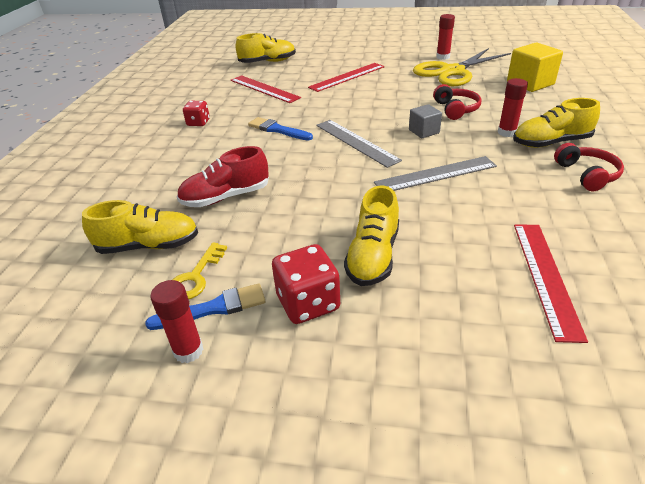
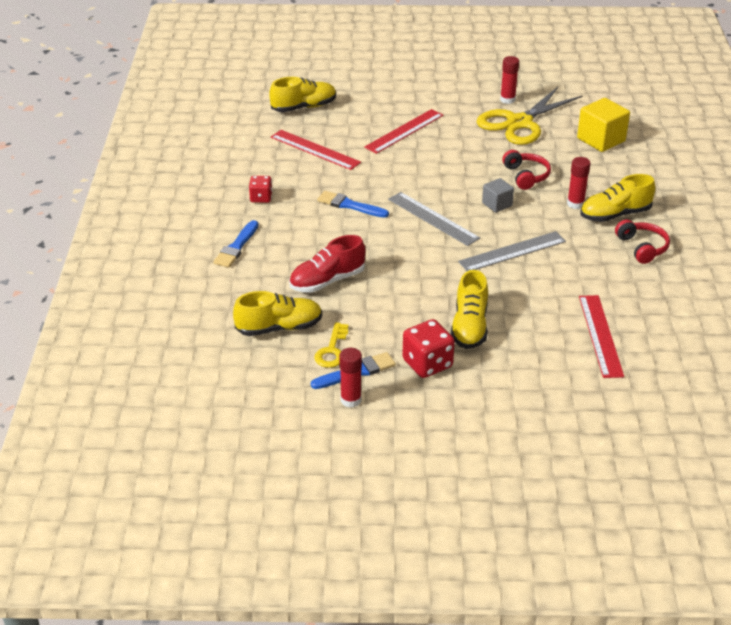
camera: 10 degrees left, 0 degrees up
none -> blue brush [213,220,258,268]

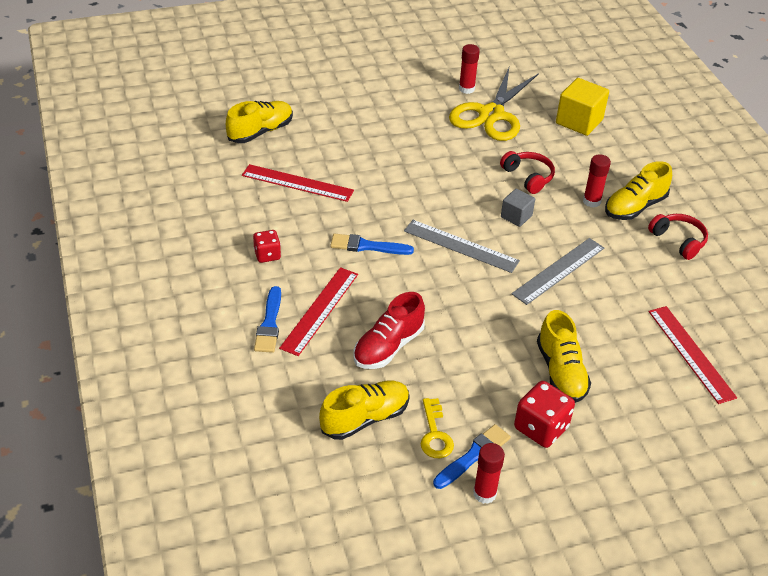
camera: 20 degrees left, 5 degrees up
red ruler [364,109,444,154] -> red ruler moved to [279,267,358,356]

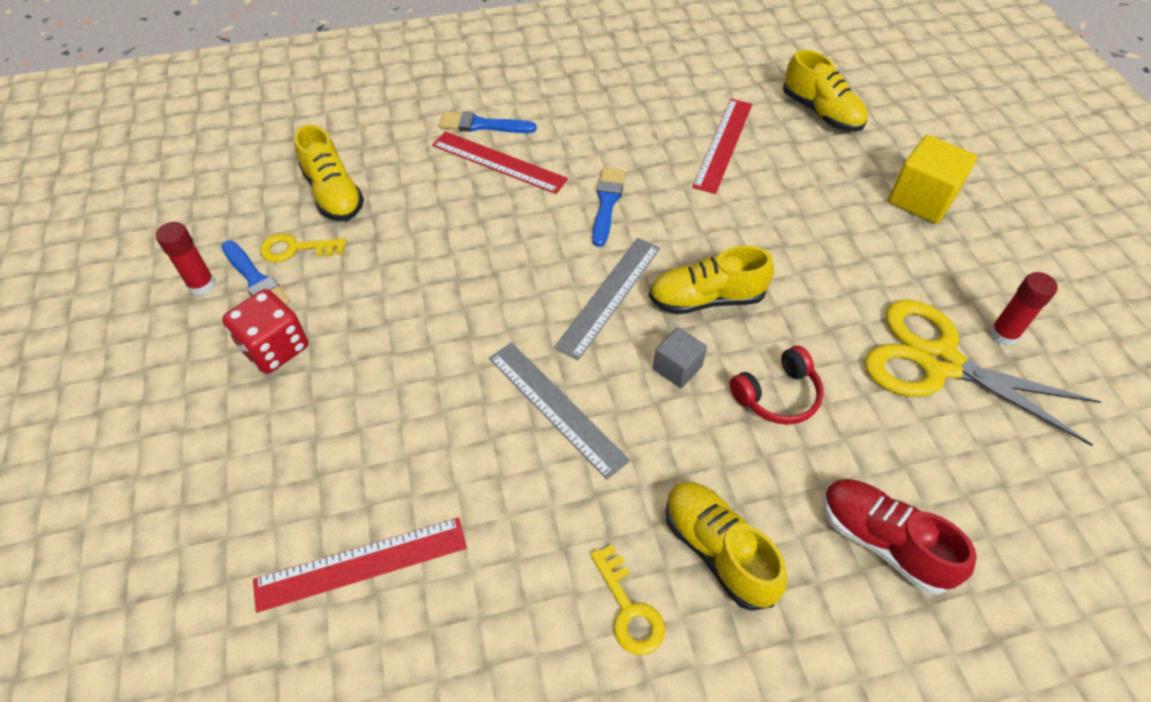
camera: 95 degrees right, 10 degrees up
red dice [253,230,281,263] -> none
red shoe [354,292,425,369] -> red shoe moved to [823,479,977,594]
yellow shoe [537,310,591,403] -> yellow shoe moved to [649,246,774,314]
yellow cube [556,78,609,136] -> yellow cube moved to [888,135,977,224]
red glue stick [583,154,611,208] -> none
red headphones [648,214,708,260] -> yellow key [590,545,665,655]

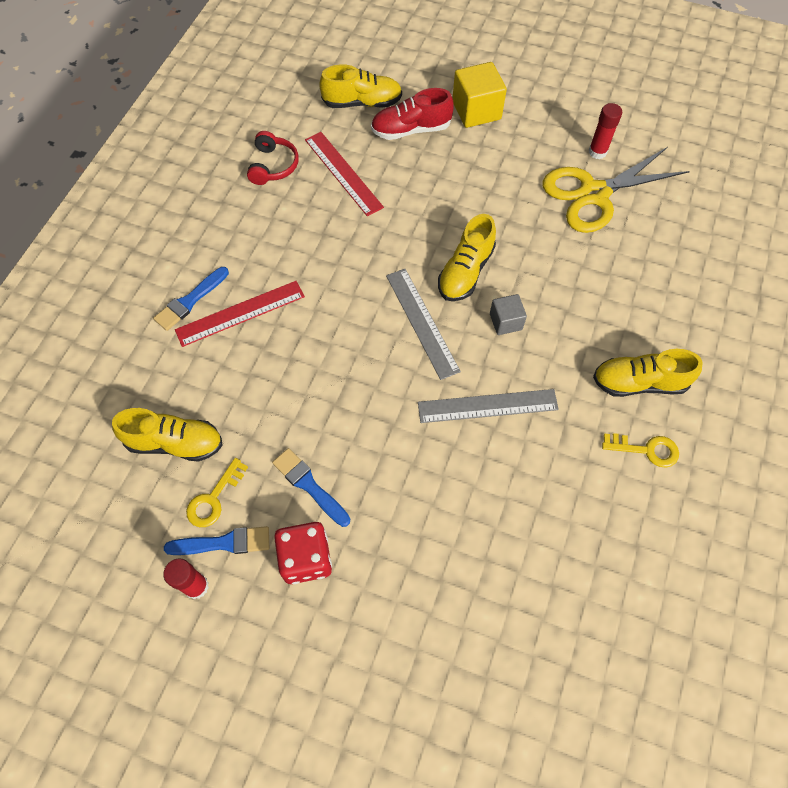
camera: 55 degrees left, 10 degrees up
red ruler [253,518,467,613] -> none
blue brush [592,168,625,247] -> blue brush moved to [272,448,350,527]
red headphones [729,345,823,425] -> red headphones moved to [247,131,299,185]
red shoe [823,479,977,594] -> red shoe moved to [371,88,454,140]

